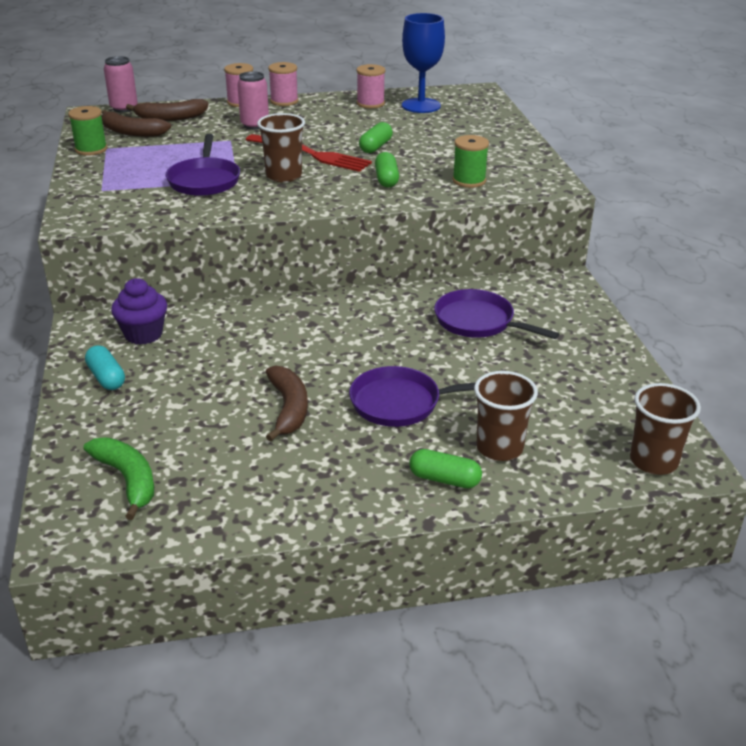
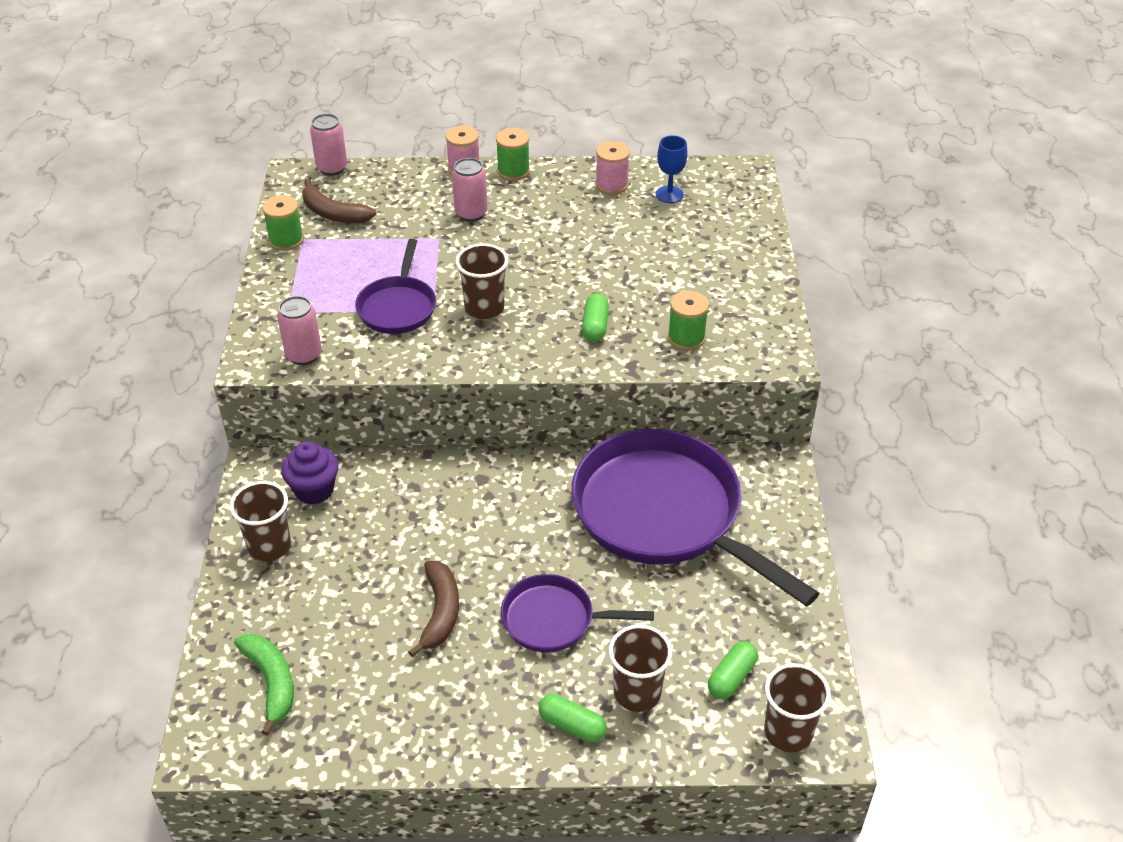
camera: 10 degrees right, 10 degrees up
turquoise capsule [85,345,125,390] -> brown cup [230,481,291,561]
brown banana [126,99,208,121] -> none
red fork [246,134,372,172] -> none
pink spool [268,62,298,106] -> green spool [496,128,530,181]
green capsule [359,122,393,153] -> green capsule moved to [708,641,758,699]
blue goblet [402,13,445,113] -> blue goblet [656,135,688,203], size x0.61
purple pan [434,289,559,339] -> purple pan [571,429,819,607], size x1.98
none -> pink can [277,296,322,365]

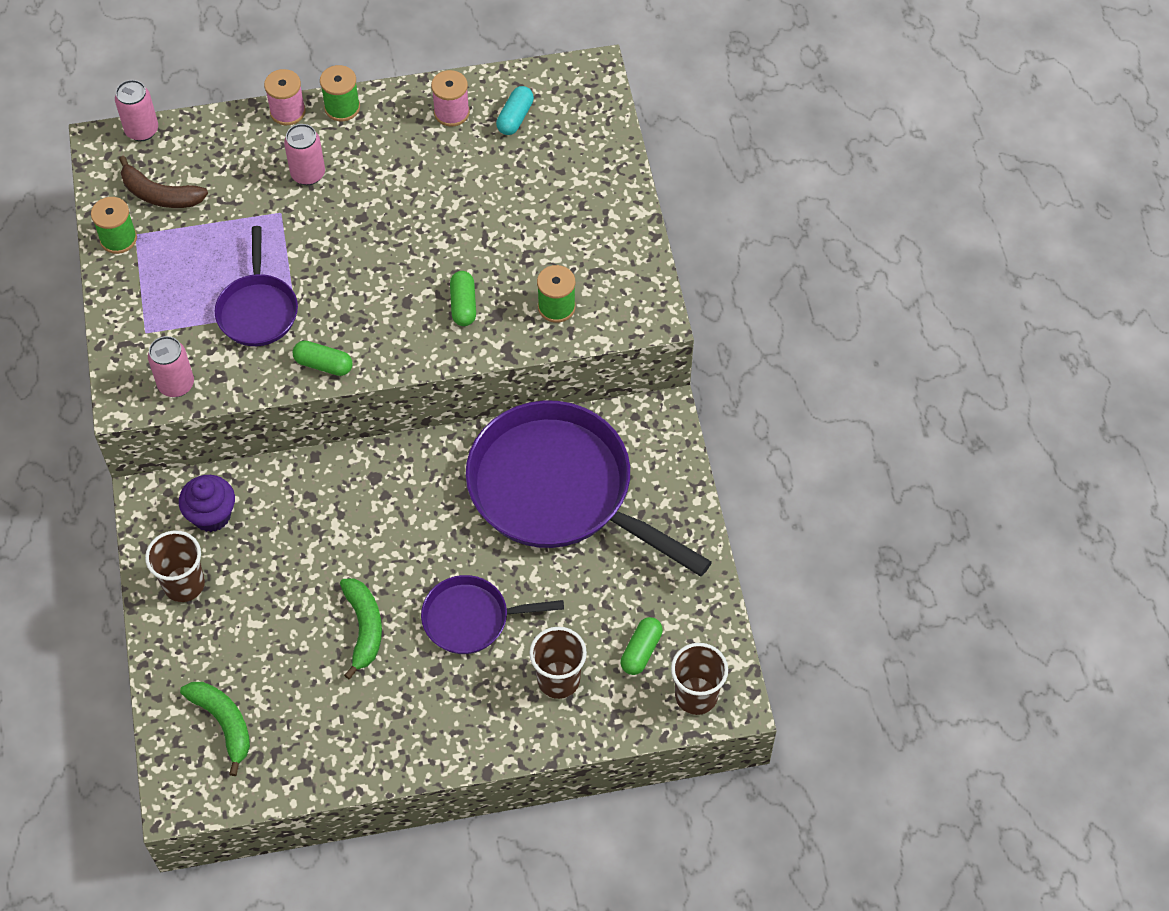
camera: 10 degrees left, 15 degrees up
brown banana [408,561,459,657] -> green banana [340,578,382,679]
brown cup [456,243,508,319] -> none
green capsule [538,694,606,742] -> green capsule moved to [293,341,353,376]
blue goblet [656,135,688,203] -> turquoise capsule [496,86,534,135]

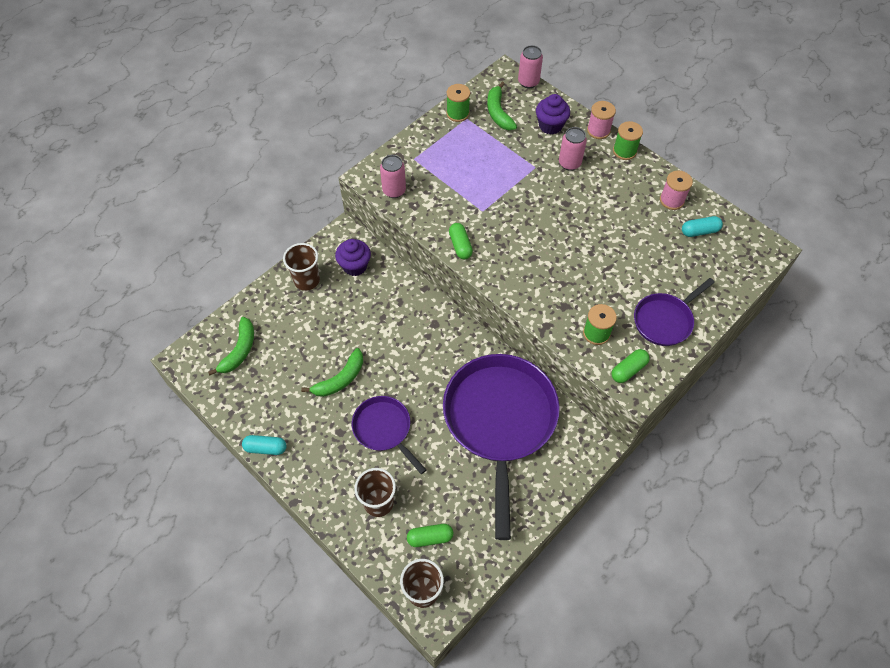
camera: 55 degrees right, 0 degrees up
brown banana [119,156,208,208] -> green banana [487,82,517,130]
purple pan [215,226,298,346] -> purple pan moved to [634,278,715,346]
green capsule [450,271,476,326] -> green capsule moved to [612,349,650,383]
none -> turquoise capsule [242,435,287,455]
none -> purple cupcake [536,94,570,135]

